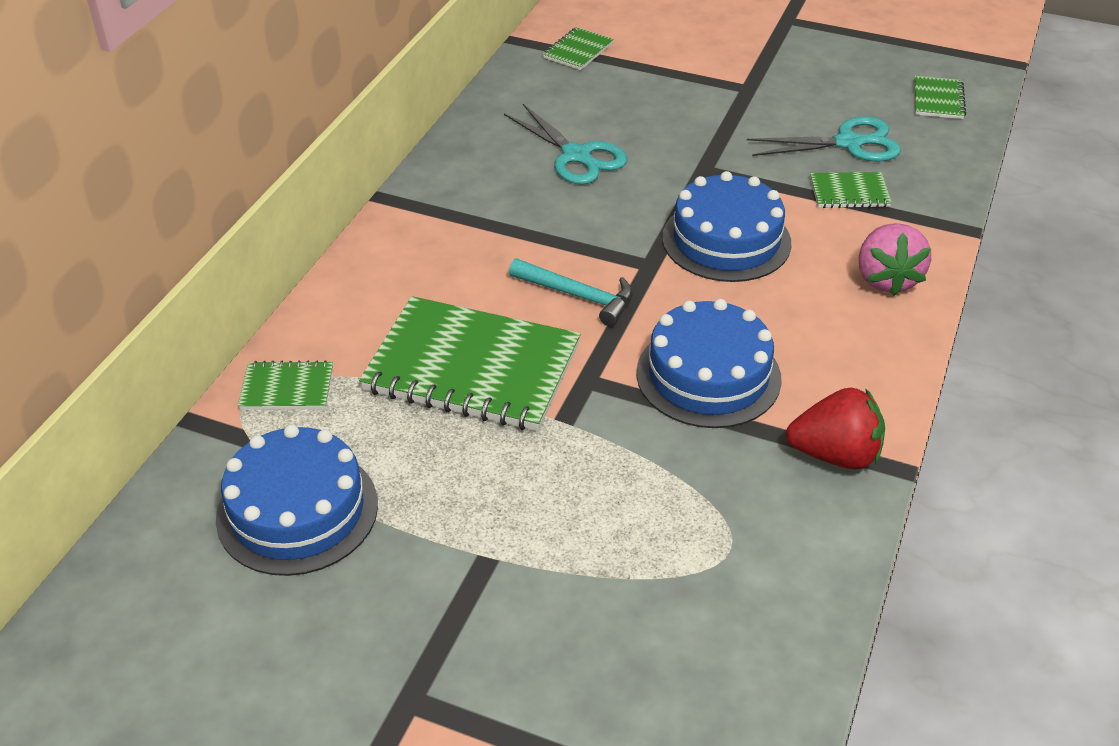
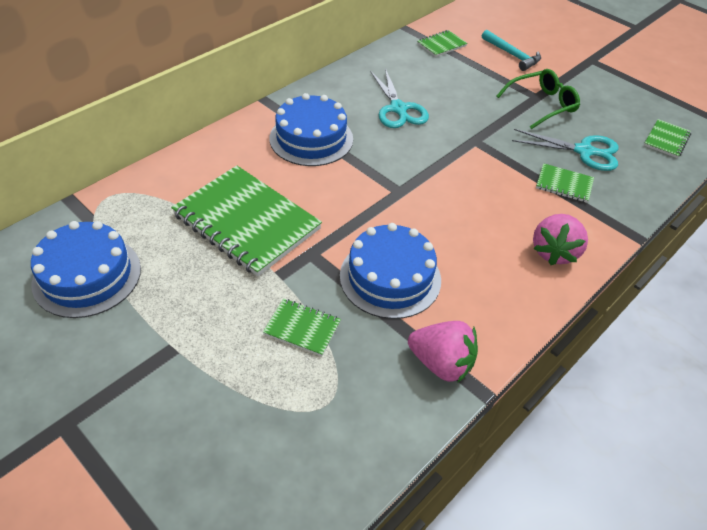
camera: 20 degrees right, 5 degrees up
green notebook [238,360,333,410] -> green notebook moved to [263,298,341,356]
turquoise hammer [509,259,633,326] -> turquoise hammer moved to [482,30,541,71]
blue cake [662,171,791,282] -> blue cake moved to [270,93,353,166]
red strawberry [786,388,885,469] -> pink strawberry [408,321,478,382]
none -> green glasses [497,69,580,129]

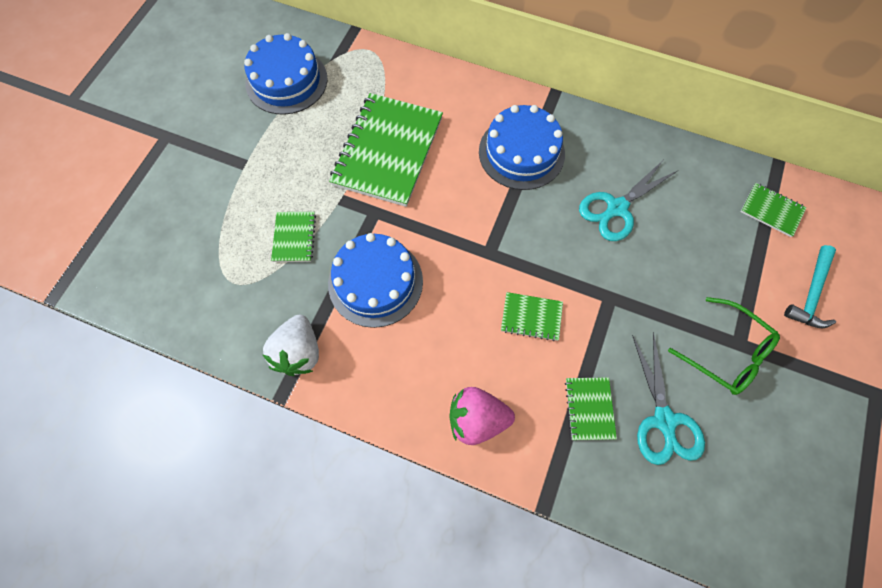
camera: 70 degrees right, 20 degrees up
pink strawberry [408,321,478,382] -> white strawberry [263,315,319,376]
green notebook [644,119,691,158] -> green notebook moved to [501,292,563,341]

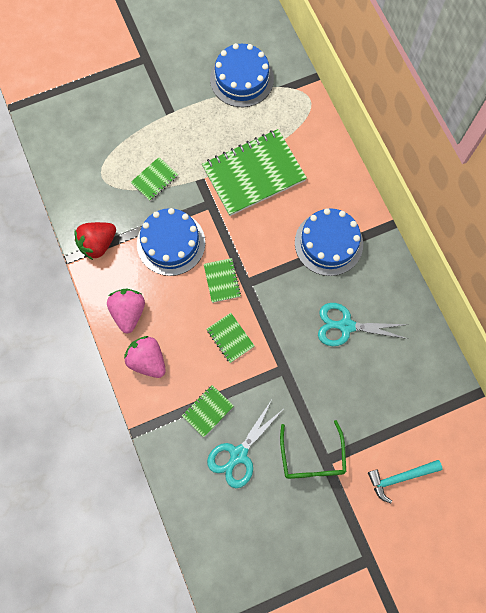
camera: 45 degrees right, 5 degrees up
white strawberry [263,315,319,376] -> red strawberry [75,222,116,260]
green notebook [741,183,807,237] -> green notebook moved to [204,258,241,303]
none -> pink strawberry [107,289,145,334]

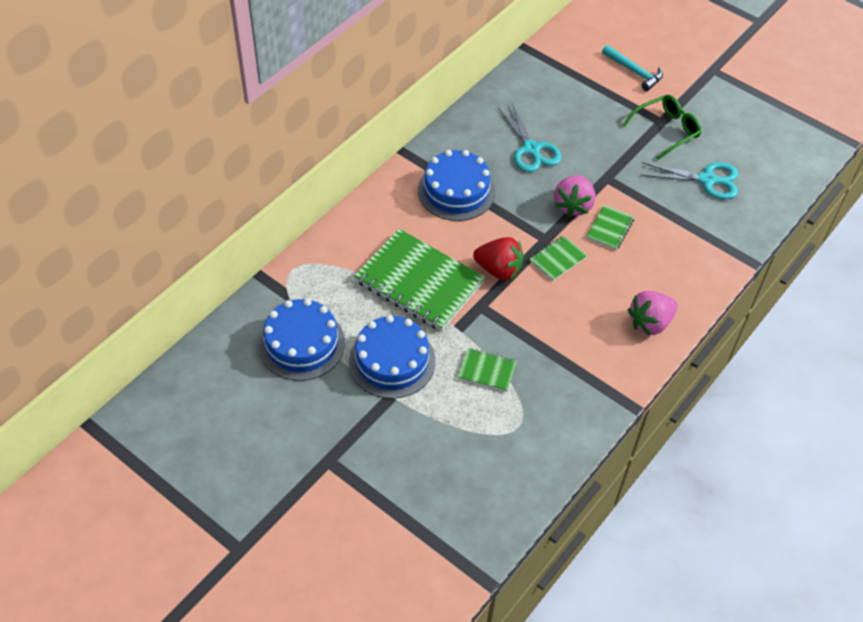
camera: 120 degrees left, 20 degrees down
red strawberry [75,222,116,260] -> red strawberry moved to [473,237,523,280]
pink strawberry [124,336,166,378] -> pink strawberry moved to [554,175,596,217]
blue cake [137,208,205,276] -> blue cake moved to [349,315,436,399]
green notebook [182,385,234,438] -> none

